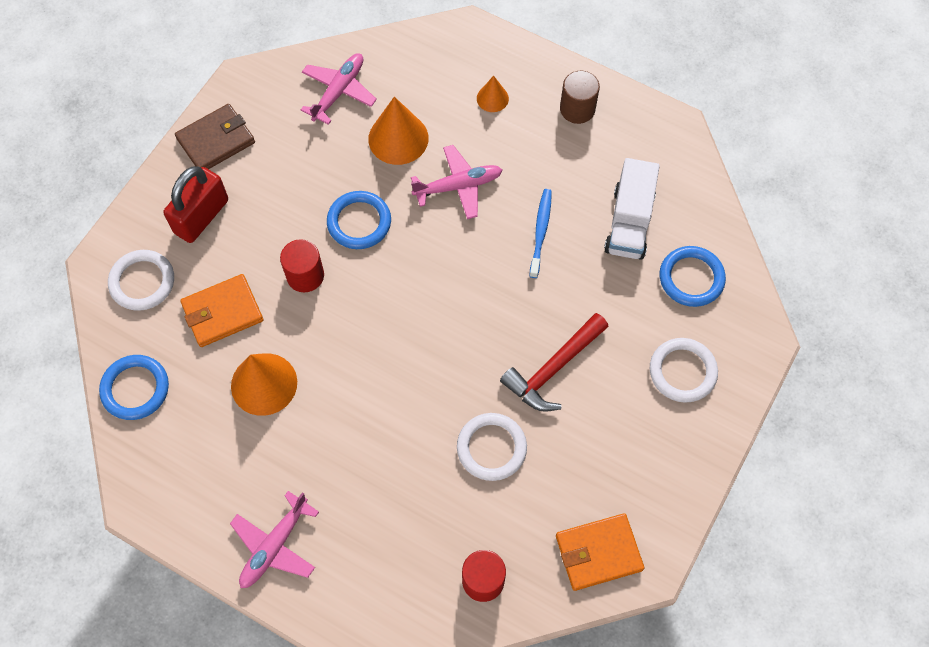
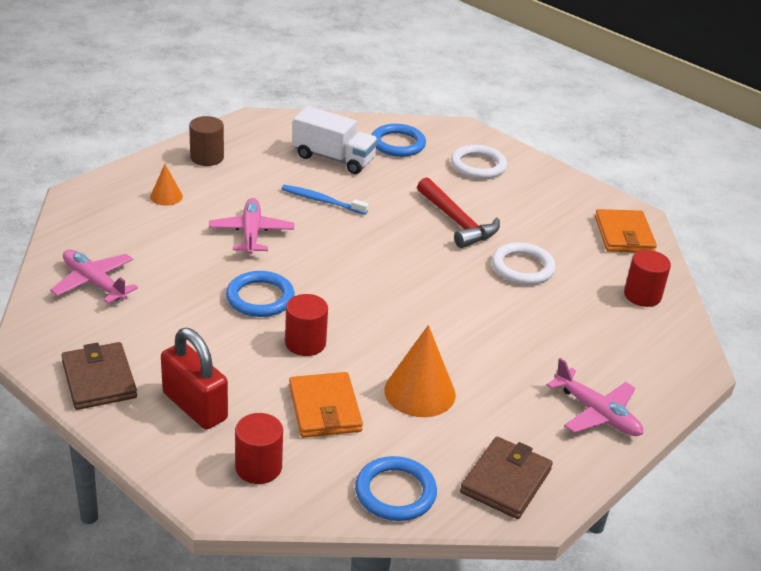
camera: 80 degrees left, 30 degrees down
white ring [108,250,174,311] -> red cylinder [235,413,283,484]
orange cone [368,97,429,165] -> none
none -> brown wallet [460,437,553,519]

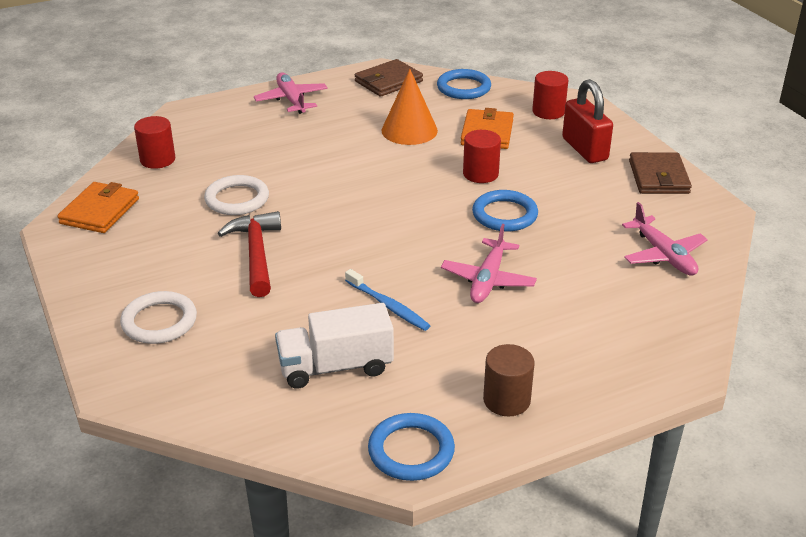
camera: 155 degrees left, 0 degrees up
orange cone [150,164,183,206] -> none
white truck [293,106,378,174] -> white truck turned 60 degrees counterclockwise [275,303,394,389]
blue ring [372,124,426,157] -> blue ring moved to [368,413,455,481]

